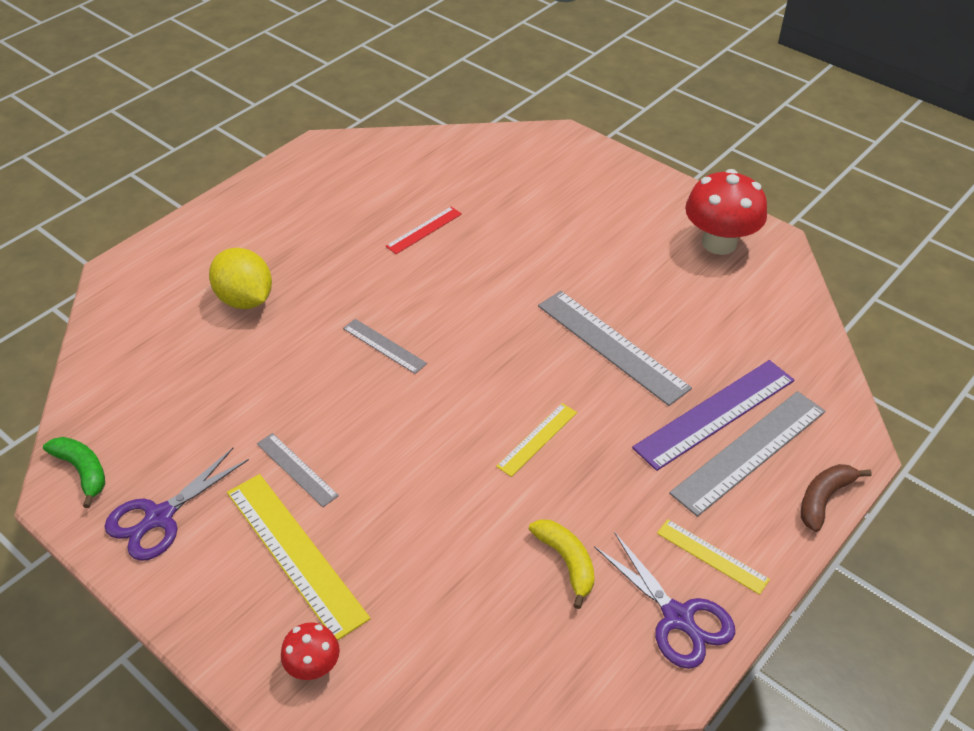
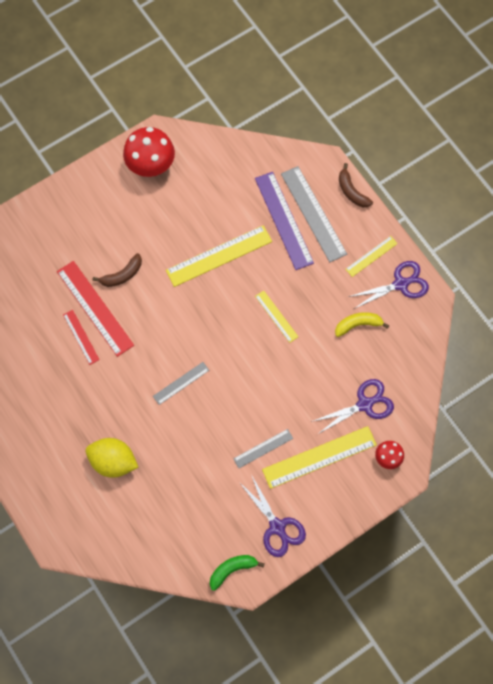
camera: 75 degrees left, 25 degrees up
yellow lemon [209,248,272,309] -> yellow lemon turned 45 degrees clockwise [86,438,138,478]
grey ruler [538,291,692,406] -> yellow ruler [166,225,272,287]
none -> red ruler [57,261,134,357]
none -> brown banana [92,253,142,287]
none -> purple scissors [311,379,394,434]

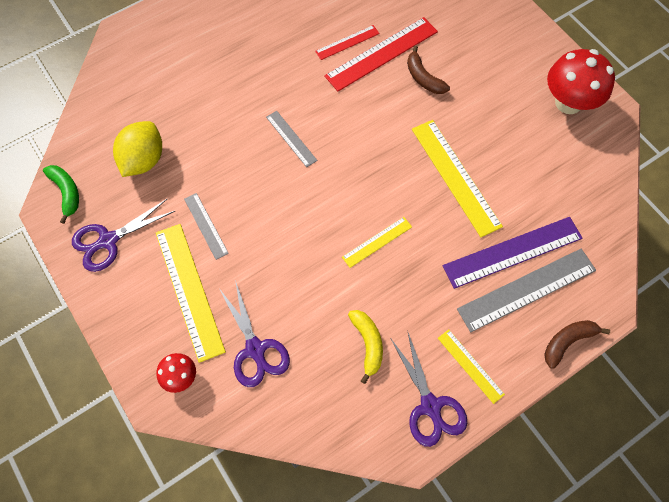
camera: 90 degrees right, 5 degrees down
yellow lemon [86,438,138,478] -> yellow lemon moved to [113,121,162,177]

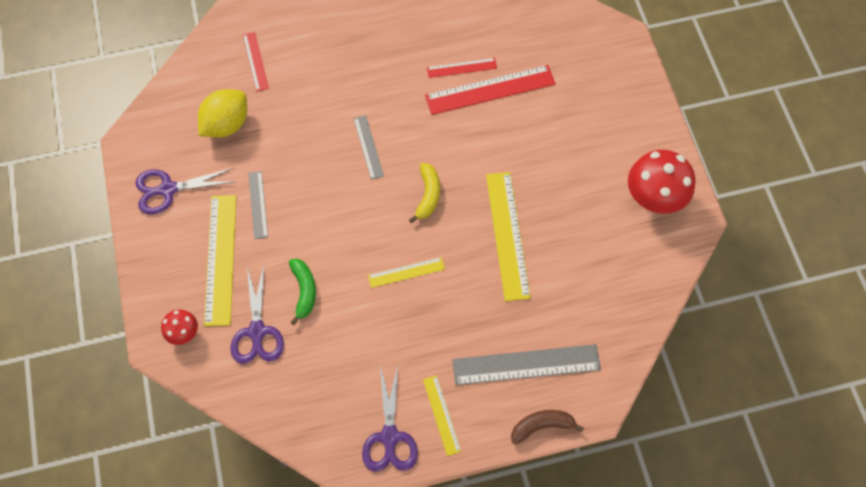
camera: 20 degrees right, 0 degrees up
green banana [43,165,79,224] -> green banana moved to [289,259,316,325]
yellow banana [348,310,383,384] -> yellow banana moved to [409,163,440,223]
brown banana [407,46,450,94] -> none
purple ruler [443,217,583,289] -> none
none -> red ruler [243,32,269,92]

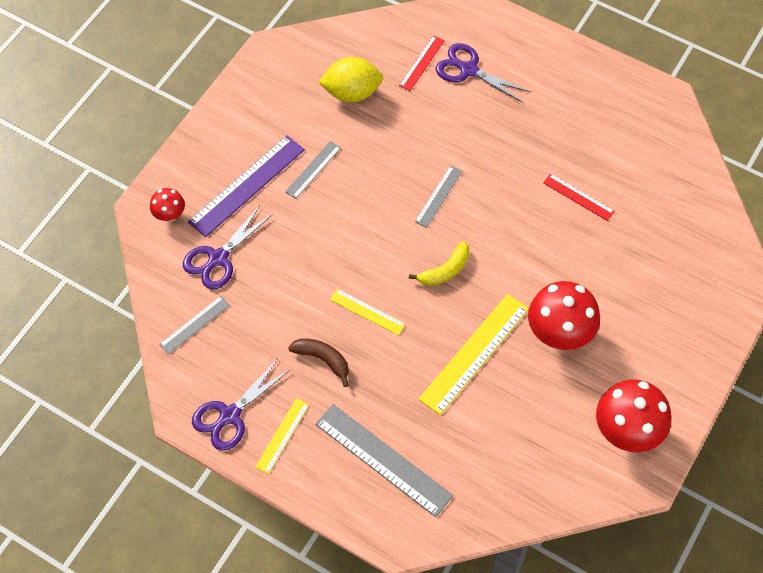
camera: 45 degrees right, 5 degrees down
purple scissors [135,168,234,215] -> purple scissors moved to [435,43,531,103]
yellow ruler [204,195,236,326] -> purple ruler [188,135,305,237]
green banana [289,259,316,325] -> none
red ruler [425,65,556,115] -> none
brown banana [511,410,584,444] -> brown banana moved to [288,338,349,387]
none -> grey ruler [159,296,230,354]
none -> red mushroom [528,281,600,350]

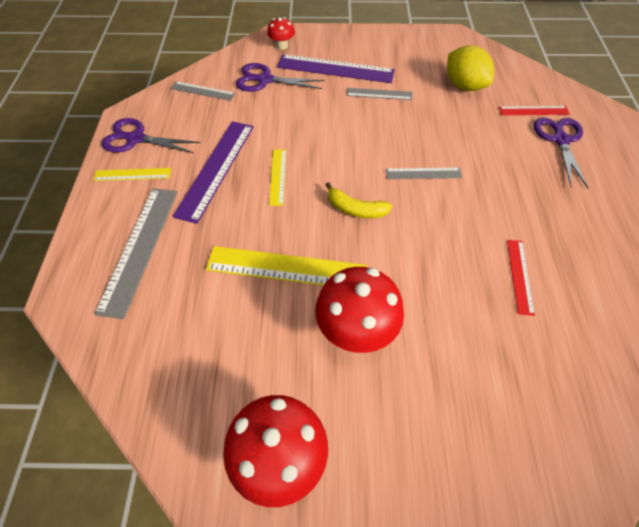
camera: 60 degrees right, 5 degrees down
brown banana [288,338,349,387] -> purple ruler [173,121,254,224]

